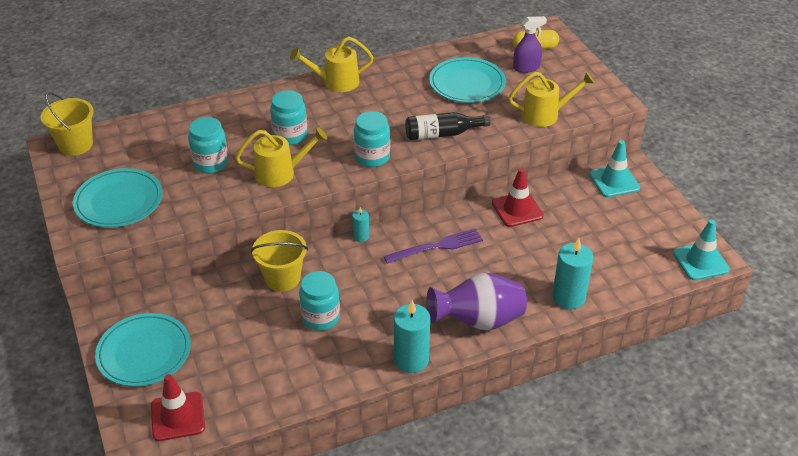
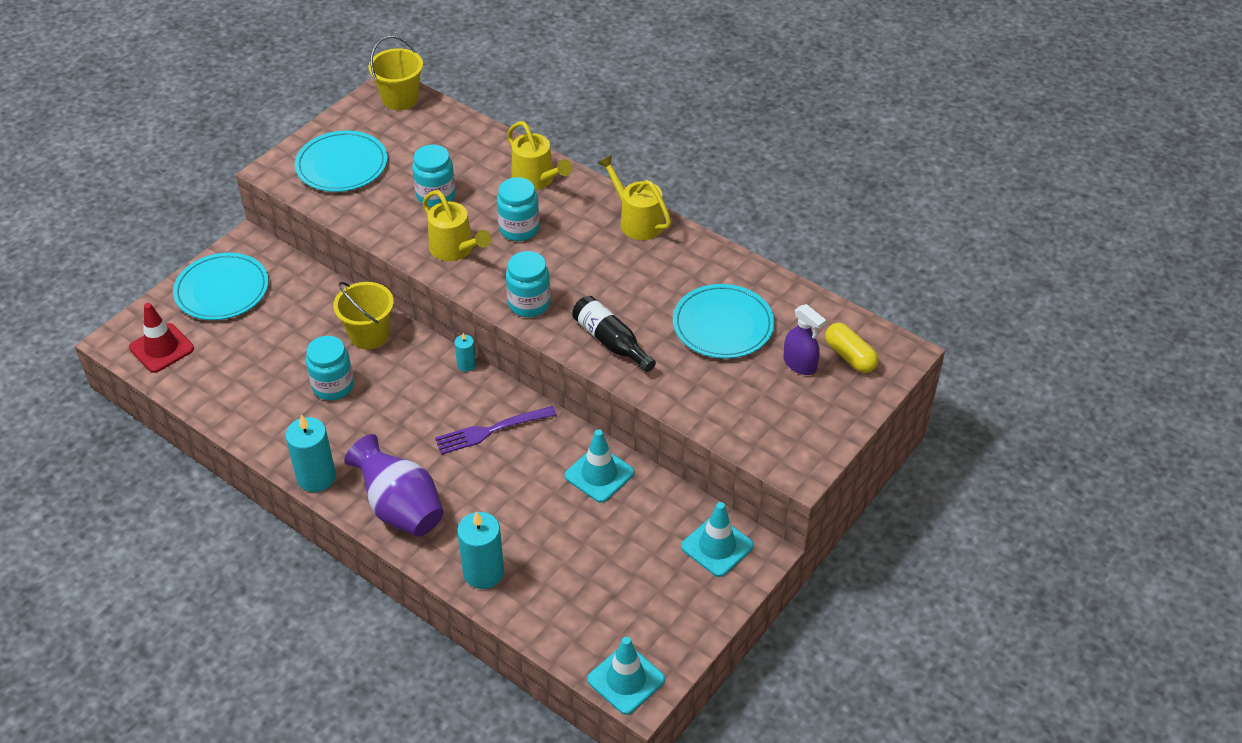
camera: 60 degrees right, 5 degrees up
purple fork [383,228,483,264] -> purple fork turned 120 degrees clockwise [435,406,556,455]
red traffic cone [492,168,544,227] -> turquoise traffic cone [565,429,634,503]
yellow watering can [508,72,595,127] -> yellow watering can moved to [507,121,572,190]

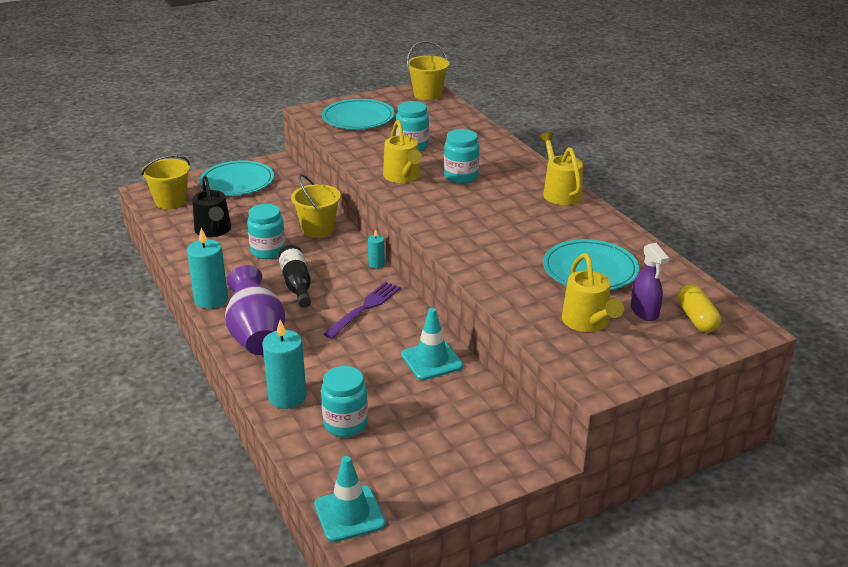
camera: 25 degrees right, 15 degrees down
red traffic cone [129,303,194,373] -> yellow bucket [141,155,190,209]
purple fork [435,406,556,455] -> purple fork turned 120 degrees clockwise [324,282,401,339]
turquoise jar [506,251,550,317] -> turquoise jar moved to [321,366,368,437]
yellow watering can [507,121,572,190] -> yellow watering can moved to [562,253,624,332]
black bottle [572,296,656,372] -> black bottle moved to [278,245,311,308]
turquoise traffic cone [681,502,754,577] -> none
none -> black watering can [192,176,231,237]

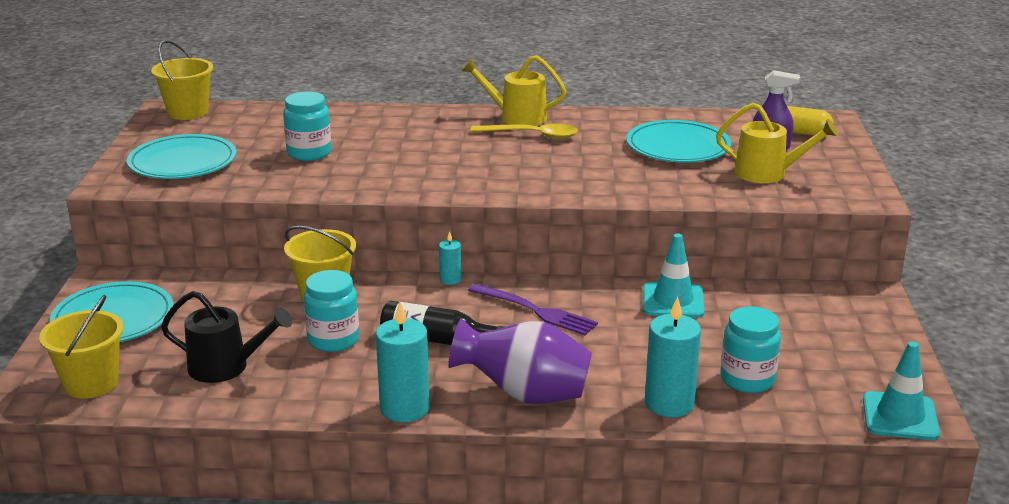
camera: 60 degrees left, 5 degrees down
purple fork [324,282,401,339] -> purple fork turned 150 degrees clockwise [468,284,598,335]
yellow watering can [383,120,422,183] -> none
turquoise jar [444,129,479,184] -> none
none -> yellow spoon [470,124,578,139]

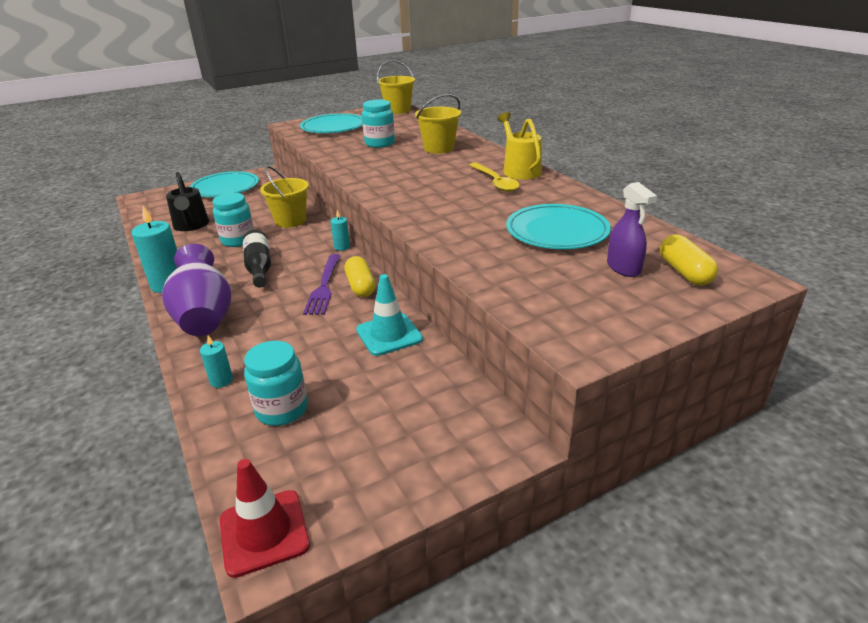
camera: 60 degrees right, 5 degrees up
yellow bucket [39,295,124,399] -> yellow bucket moved to [415,94,461,154]
turquoise candle [645,296,701,417] -> turquoise candle [200,335,233,388], size x0.52
yellow watering can [716,103,838,183] -> none
turquoise traffic cone [863,342,940,440] -> red traffic cone [220,459,310,578]
none -> yellow capsule [344,256,376,297]

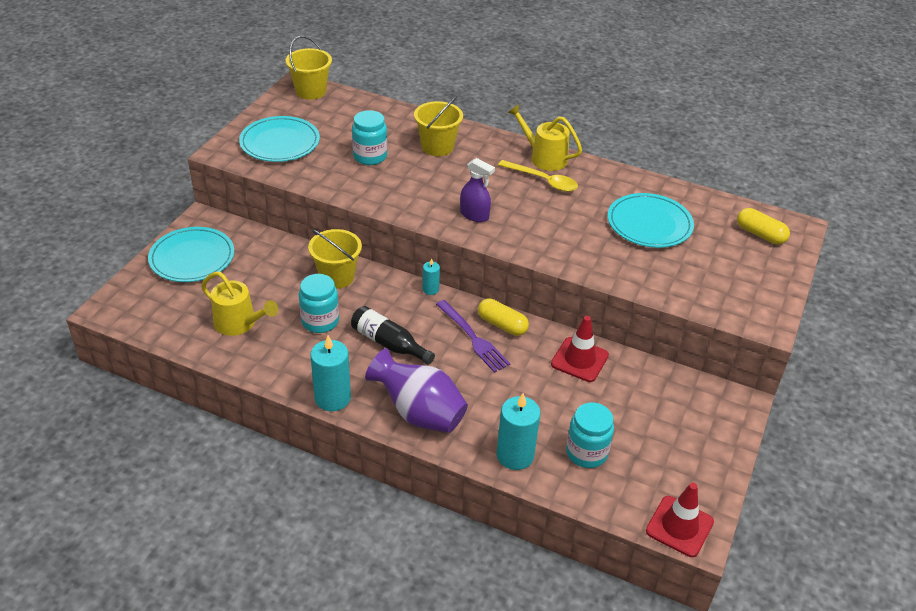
camera: 40 degrees left, 10 degrees up
black watering can [166,172,209,231] -> yellow watering can [201,271,278,336]
turquoise candle [200,335,233,388] -> turquoise candle [497,393,541,470], size x1.92
turquoise traffic cone [356,274,423,356] -> red traffic cone [551,316,609,382]
purple spray bottle [607,182,657,277] -> purple spray bottle moved to [460,158,495,222]

